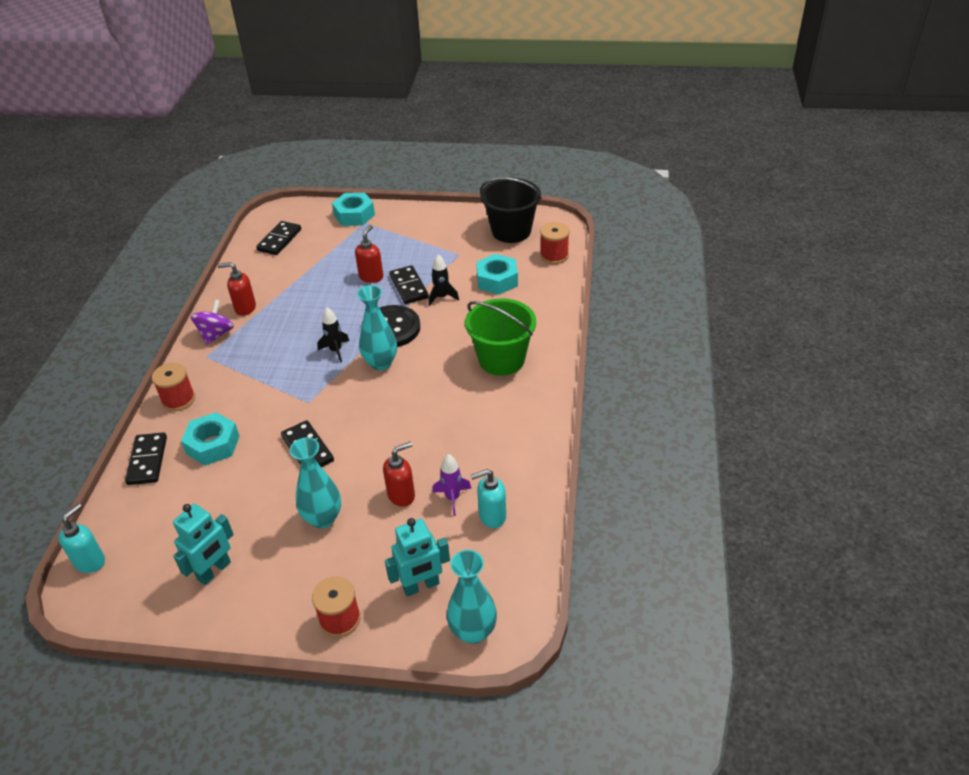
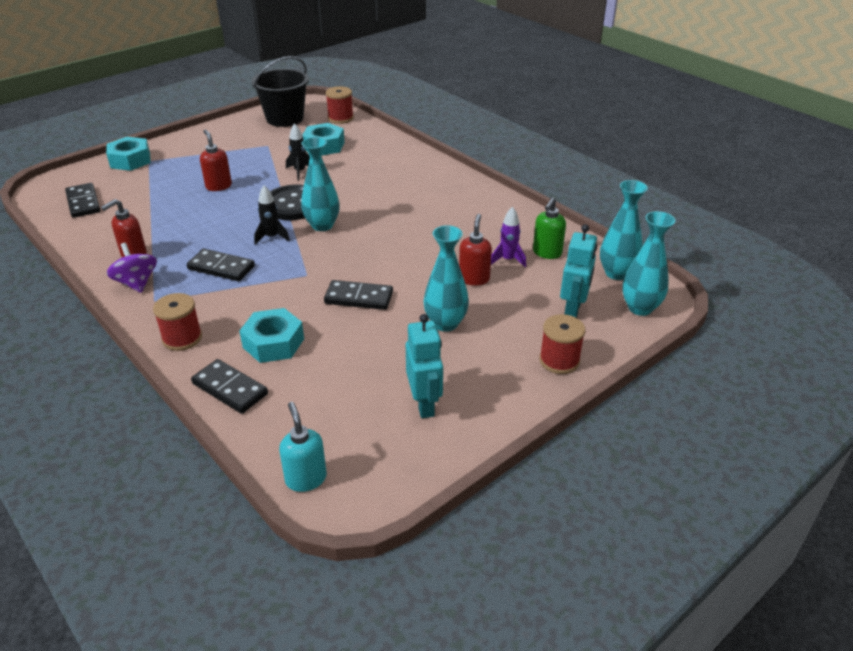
camera: 50 degrees left, 5 degrees down
black domino [389,265,429,304] -> black domino moved to [187,249,255,282]
green bucket [465,299,536,376] -> none
turquoise soap dispenser [471,469,506,528] -> green soap dispenser [533,197,566,259]
none -> turquoise vase [600,180,648,280]

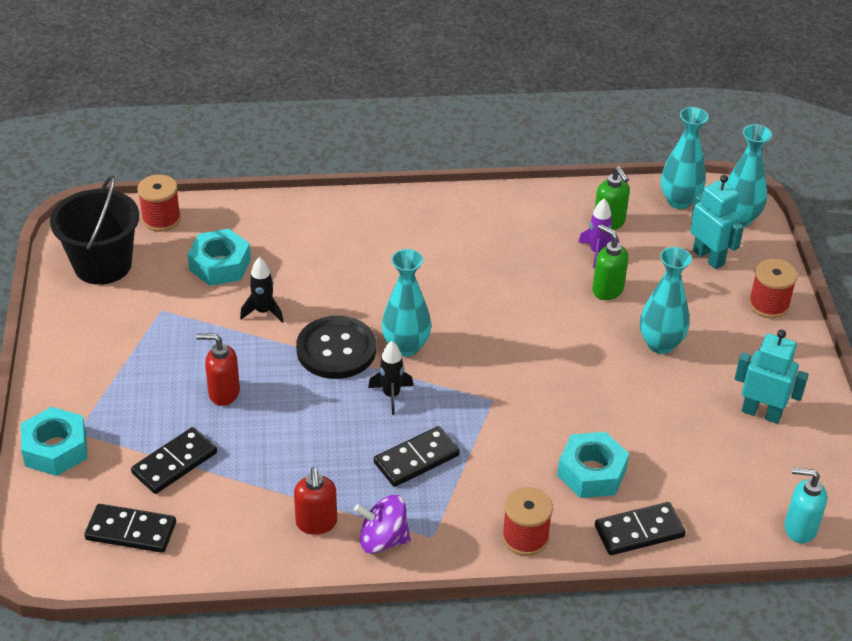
camera: 55 degrees left, 5 degrees up
black domino [324,280,393,310] -> black domino moved to [131,427,217,494]
red soap dispenser [459,214,492,286] -> green soap dispenser [592,224,628,300]

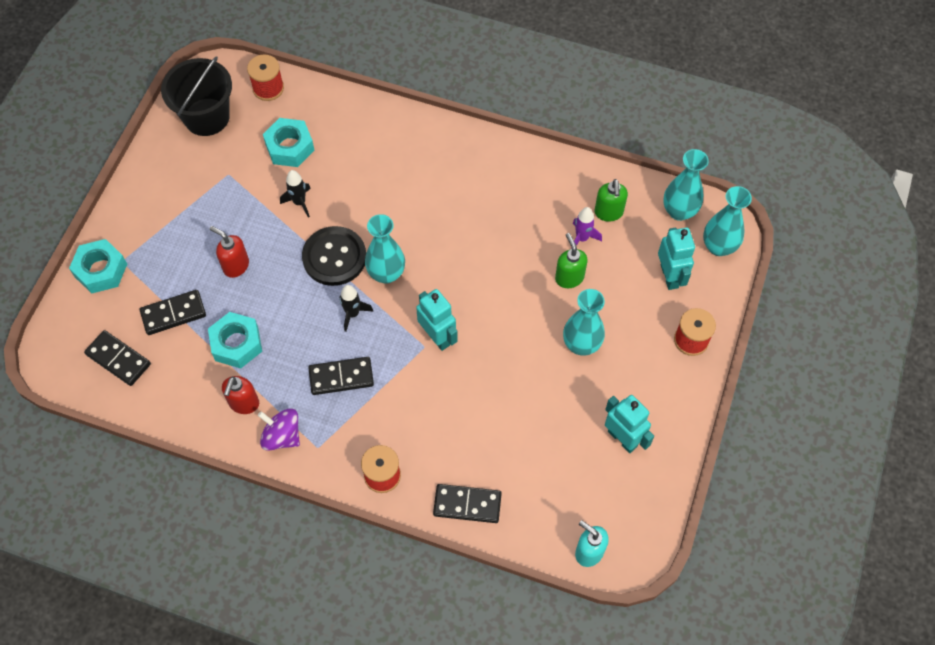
camera: 25 degrees right, 20 degrees up
turquoise nut [557,432,629,498] -> turquoise nut moved to [208,312,262,368]
none -> turquoise robot [416,289,458,351]

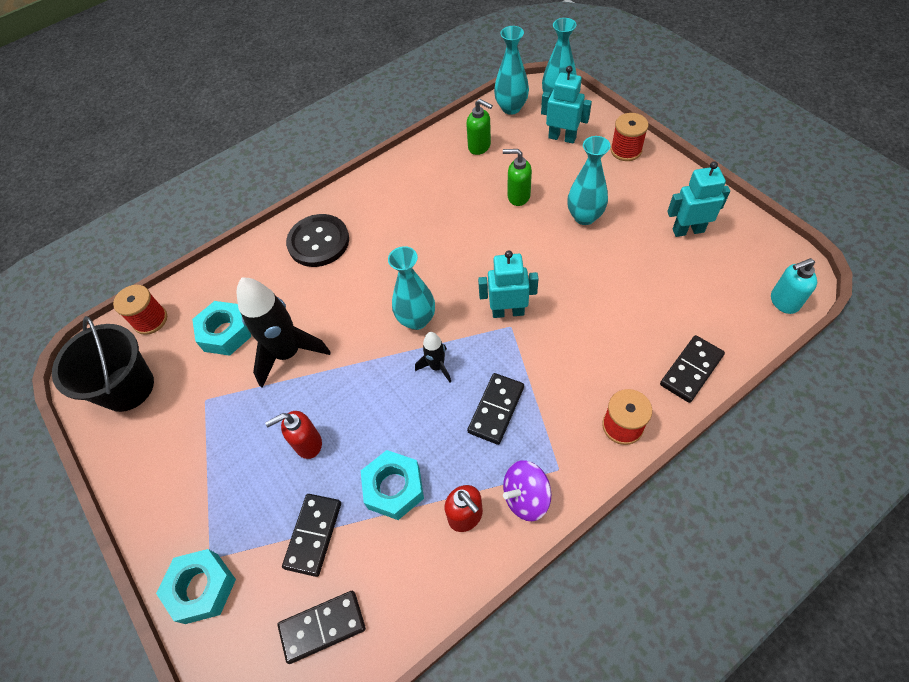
camera: 50 degrees left, 5 degrees down
black rocket [280,170,311,218] -> black rocket [237,277,331,388], size x1.97
black button [302,226,366,286] -> black button moved to [286,214,349,267]
purple rocket [571,207,602,249] -> none

